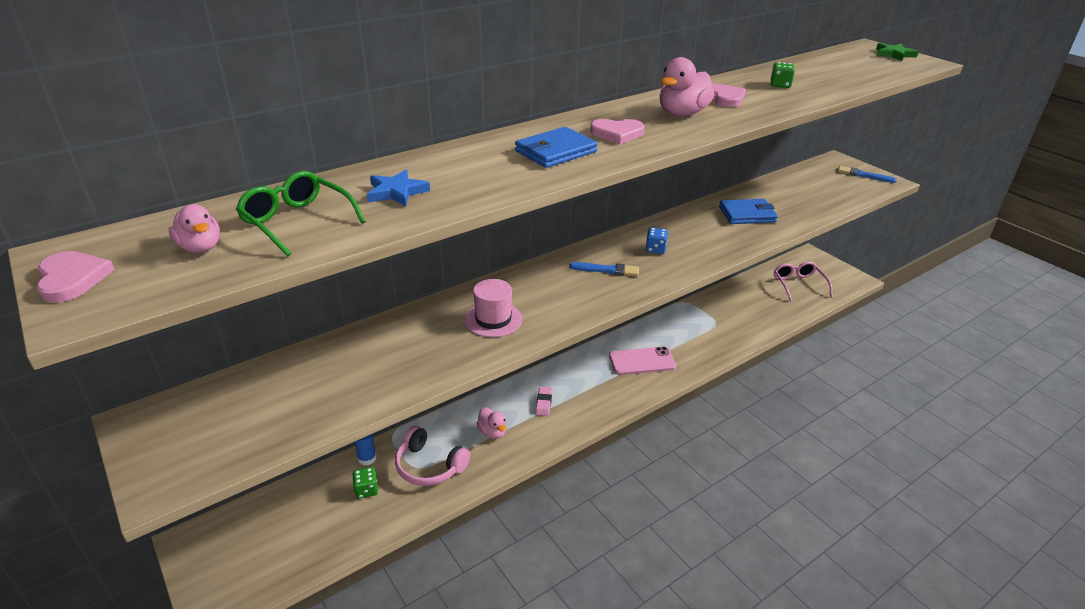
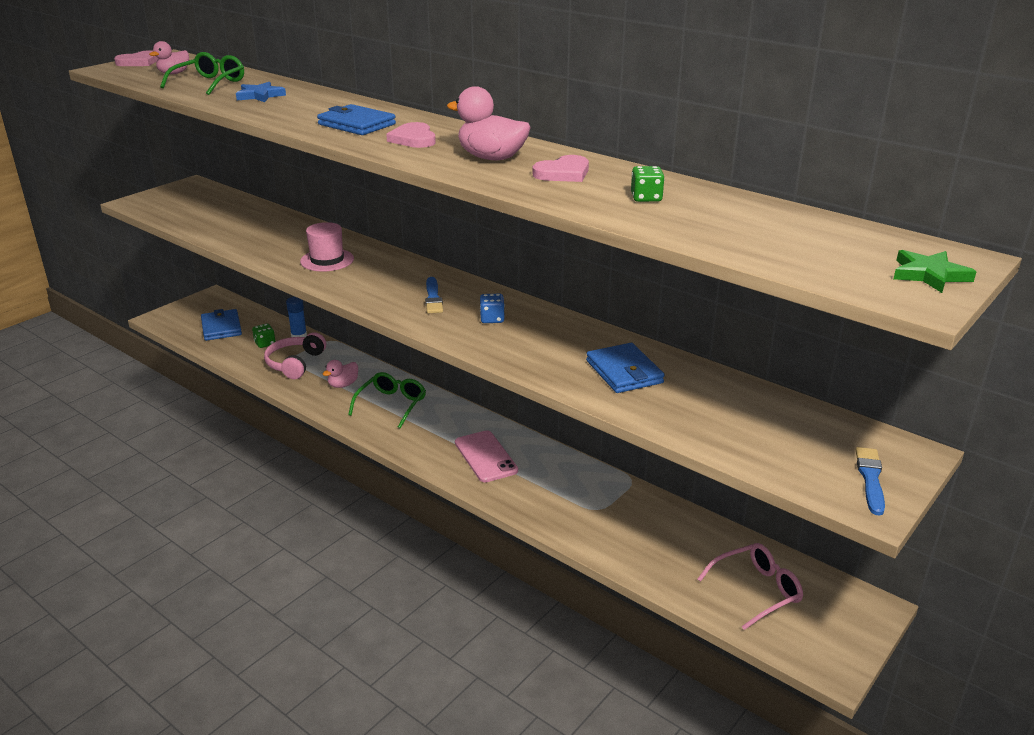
camera: 75 degrees right, 5 degrees down
pink eraser [535,387,552,416] -> green glasses [348,372,426,428]
none -> blue wallet [201,309,242,341]

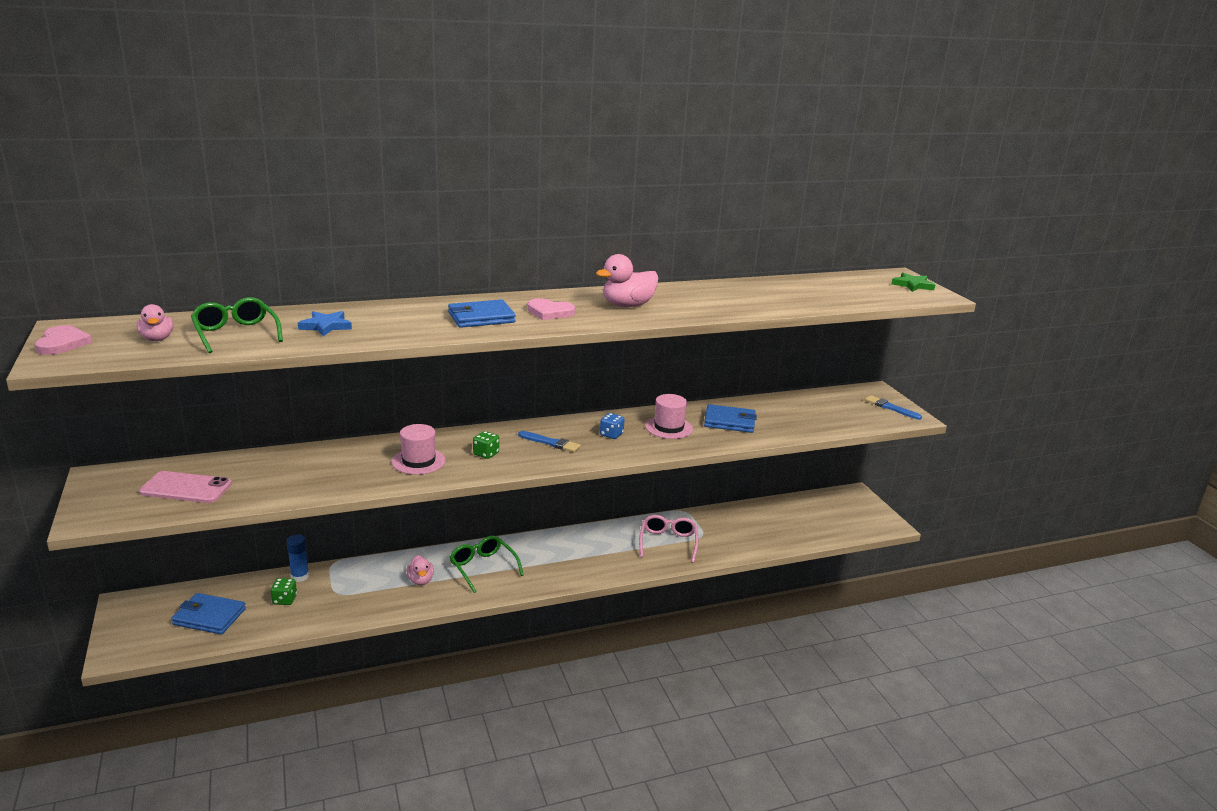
camera: 60 degrees left, 5 degrees down
pink headphones [264,332,326,379] -> none
pink phone [455,430,518,482] -> pink phone moved to [139,471,232,503]
pink heart [533,155,589,182] -> none
green dice [631,166,665,202] -> green dice moved to [473,431,499,459]
pink glasses [698,543,803,630] -> pink glasses moved to [639,515,698,563]
none -> pink hat [645,394,693,439]

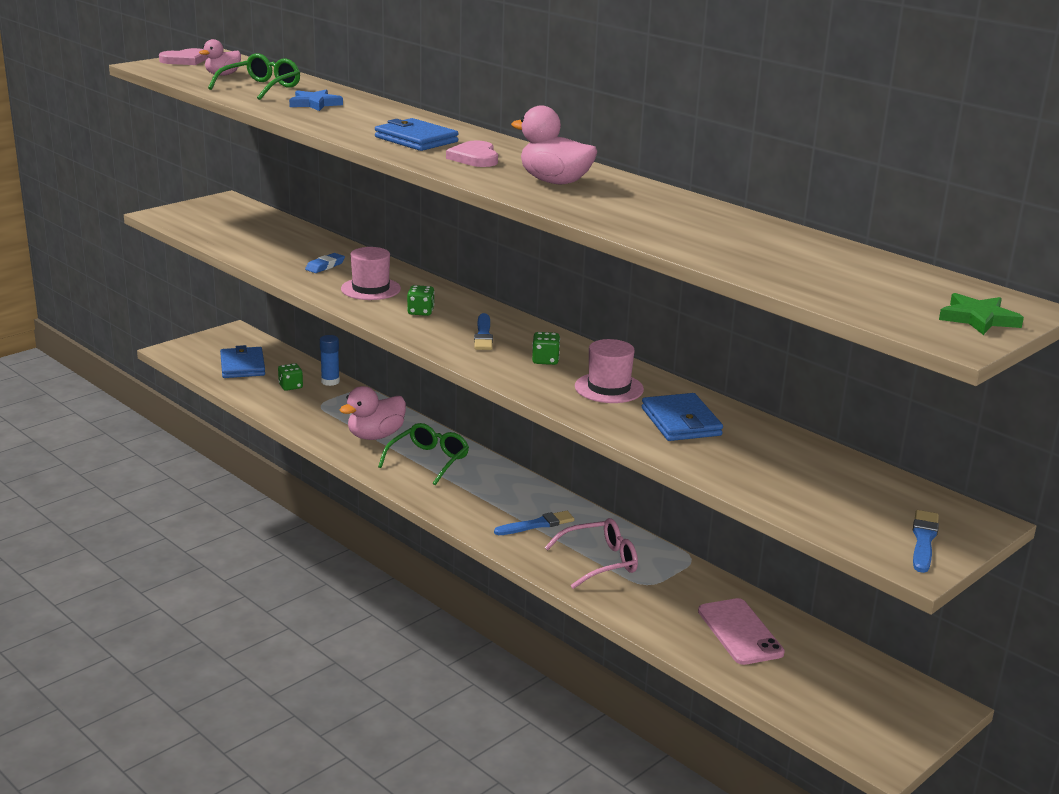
camera: 65 degrees right, 0 degrees up
pink phone [139,471,232,503] -> pink phone moved to [698,598,785,665]
pink duck [406,555,434,585] -> pink duck [340,386,406,440], size x1.60
blue dice [600,413,625,439] -> green dice [532,332,560,365]
none -> blue eraser [305,253,345,273]
none -> blue brush [494,511,574,535]

